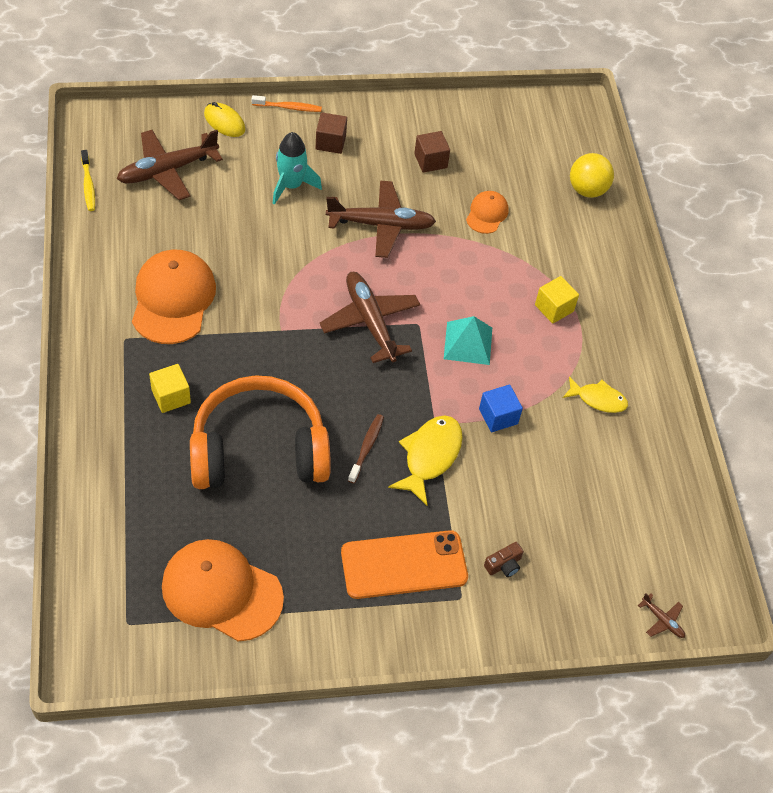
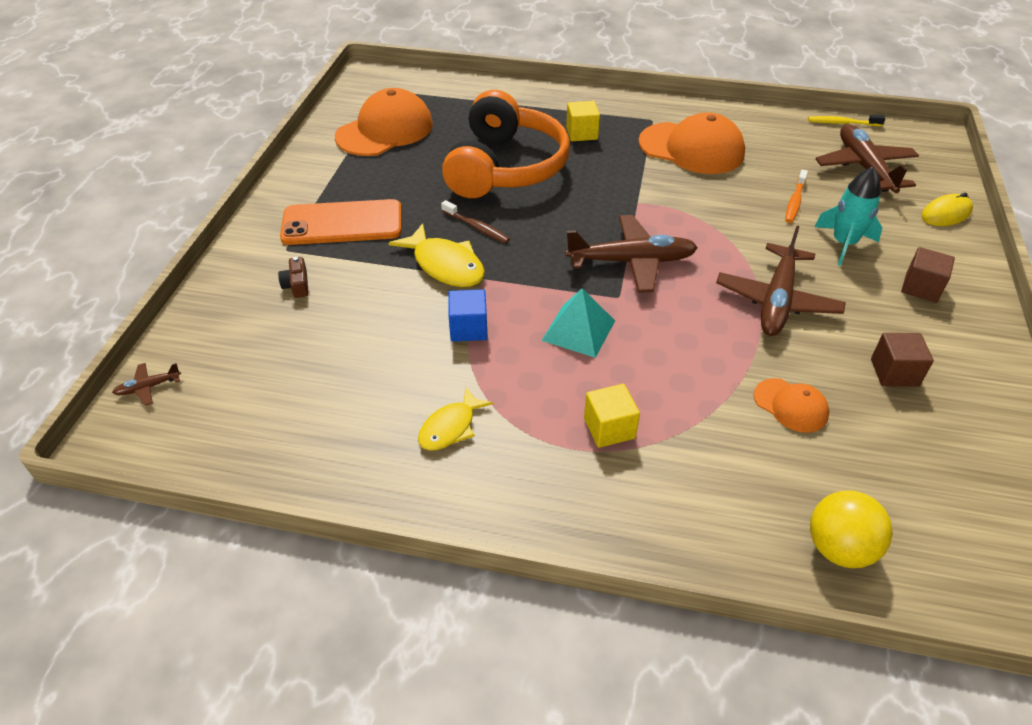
camera: 115 degrees right, 10 degrees down
orange toothbrush [252,95,322,112] -> orange toothbrush moved to [785,170,808,223]
orange phone [341,530,468,599] -> orange phone turned 75 degrees clockwise [280,199,401,245]

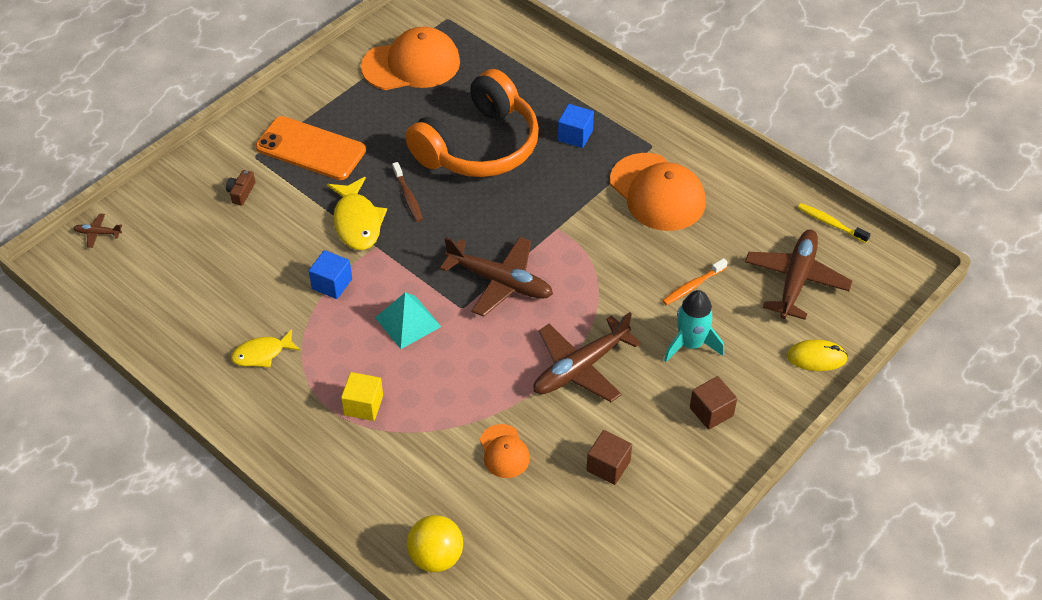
camera: 30 degrees right, 5 degrees up
yellow cube [566,101,600,141] -> blue cube [558,104,594,148]

